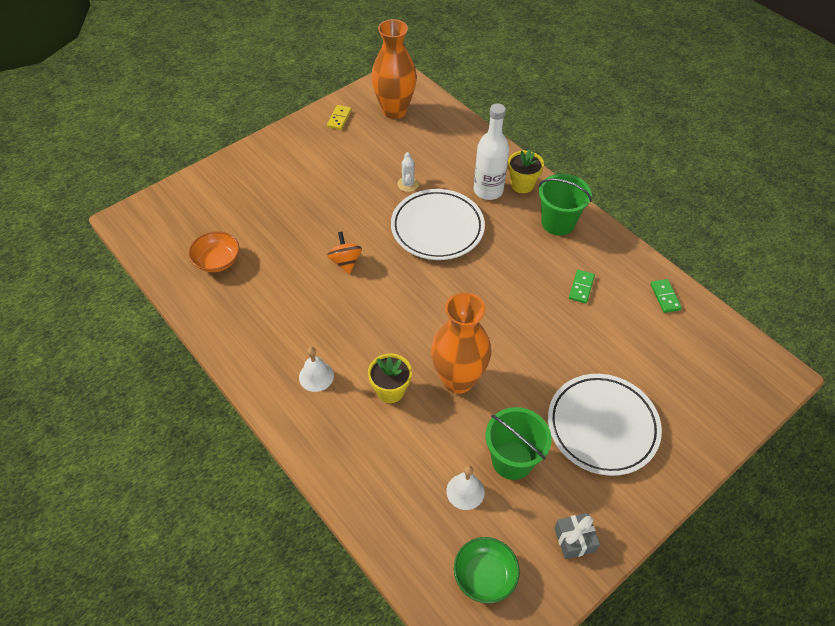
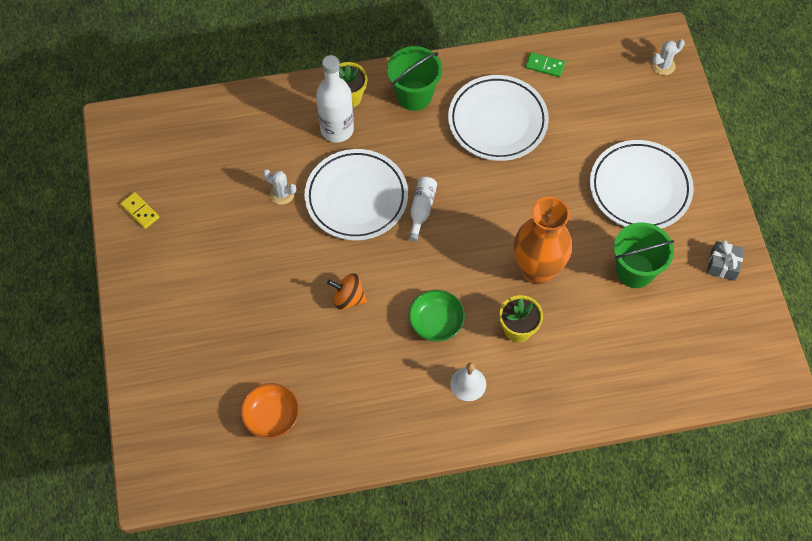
camera: 60 degrees left, 10 degrees up
orange vase [371,19,417,119] -> none
white bell [446,466,485,510] -> none
green bowl [454,537,520,604] -> green bowl moved to [409,290,465,342]
green domino [569,270,595,304] -> white plate [448,75,549,161]
none -> white bottle [409,177,437,241]
none -> white cactus [652,39,685,75]

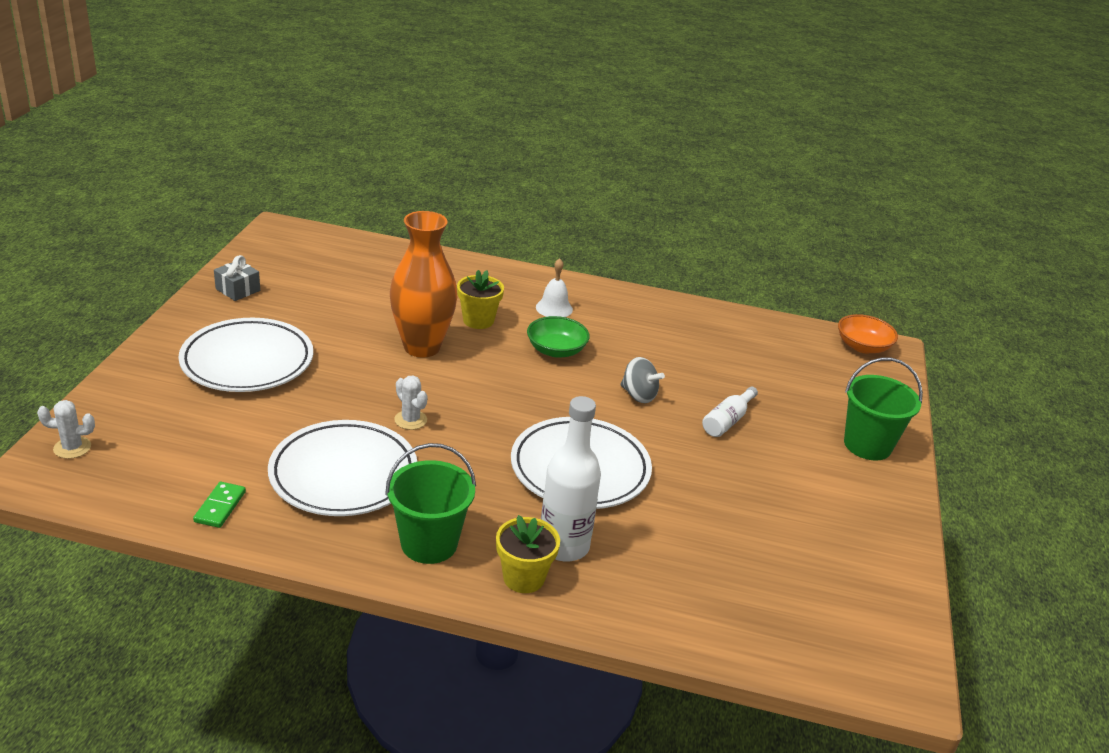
camera: 160 degrees left, 30 degrees down
yellow domino [120,192,159,229] -> none
orange bowl [241,383,299,439] -> orange bowl moved to [838,314,898,354]
white cactus [263,169,296,205] -> white cactus moved to [394,375,428,430]
orange spinning top [327,273,367,310] -> grey spinning top [620,357,665,403]
white bottle [409,177,437,241] -> white bottle moved to [702,386,758,437]
green domino [525,52,565,77] -> green domino turned 60 degrees clockwise [193,482,246,528]
green bucket [614,223,674,288] -> green bucket moved to [844,358,923,460]

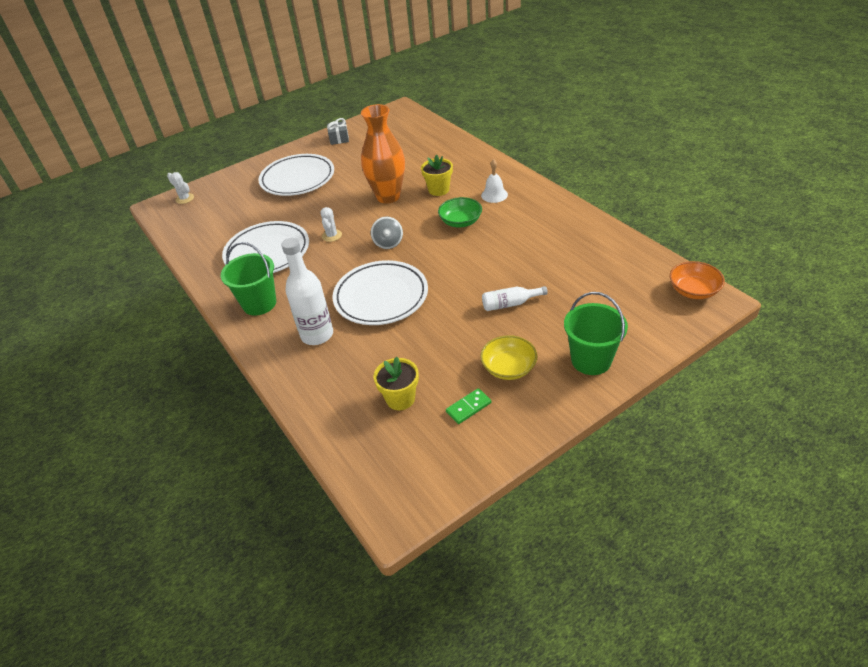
camera: 50 degrees right, 10 degrees up
green domino [193,482,246,528] -> green domino moved to [446,388,491,424]
yellow flower pot [496,515,560,593] -> yellow flower pot moved to [374,356,419,410]
grey spinning top [620,357,665,403] -> grey spinning top moved to [371,216,403,249]
none -> yellow bowl [480,335,537,380]

